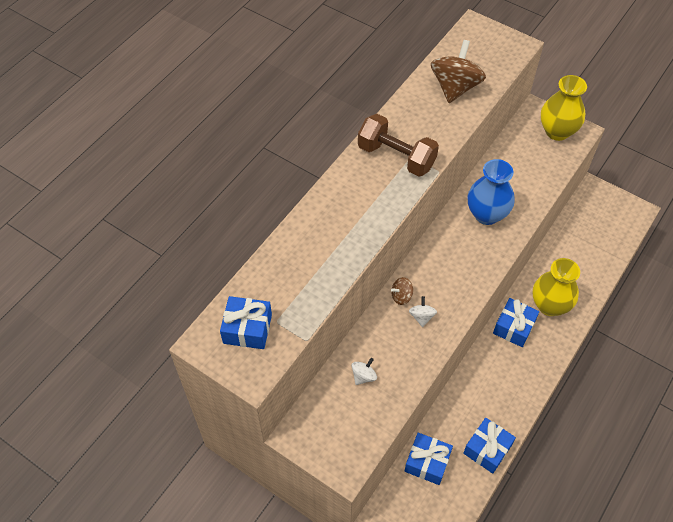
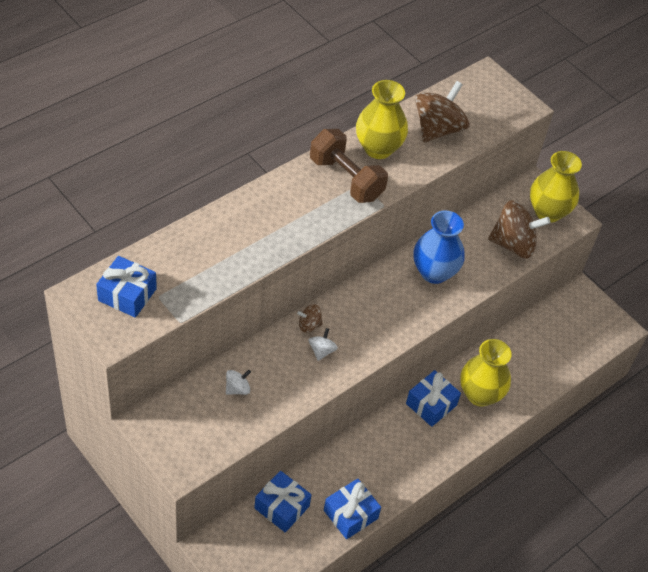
camera: 10 degrees right, 5 degrees down
none -> yellow vase [356,80,408,159]
none -> brown spinning top [488,200,550,259]

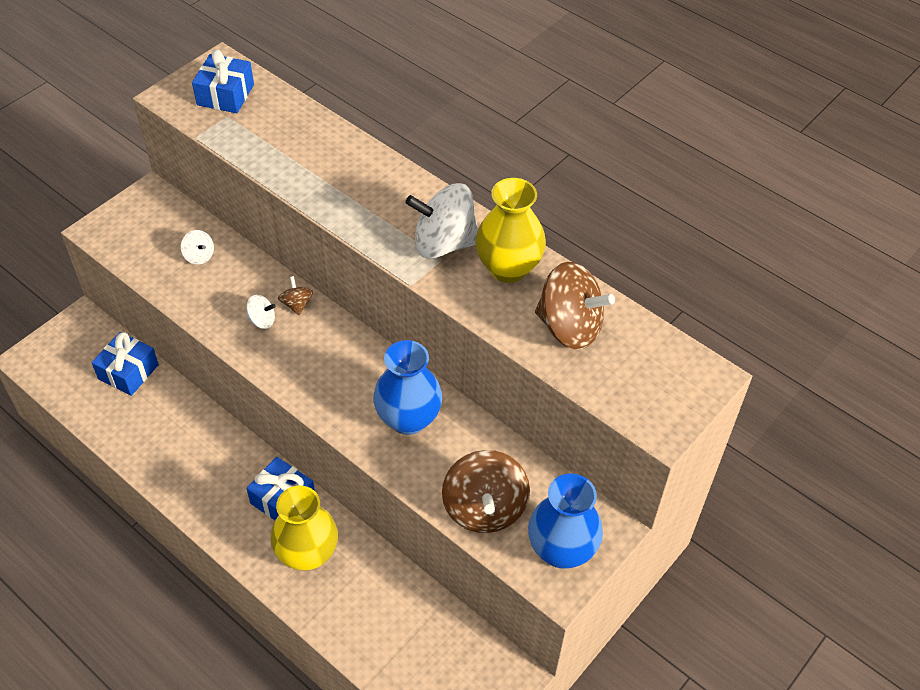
camera: 85 degrees right, 0 degrees up
brown dumbbell [310,129,388,203] -> white spinning top [405,183,478,259]
blue gift [324,479,381,539] -> none
yellow vase [530,151,582,223] -> blue vase [528,473,603,568]

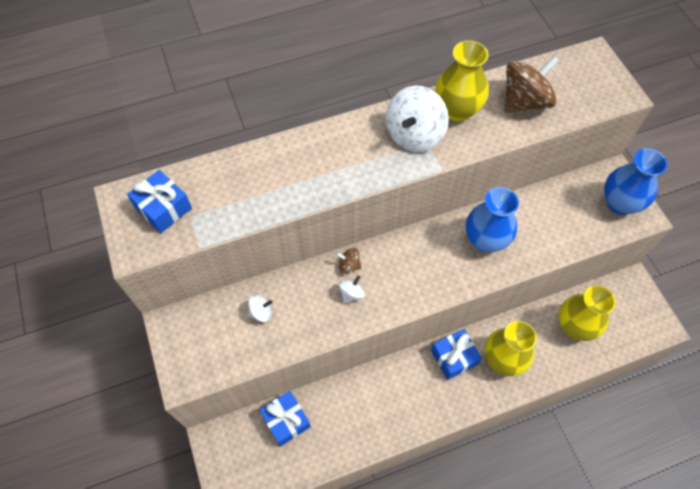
camera: 60 degrees left, 10 degrees up
brown spinning top [442,450,530,533] -> none
none -> yellow vase [559,285,616,341]

